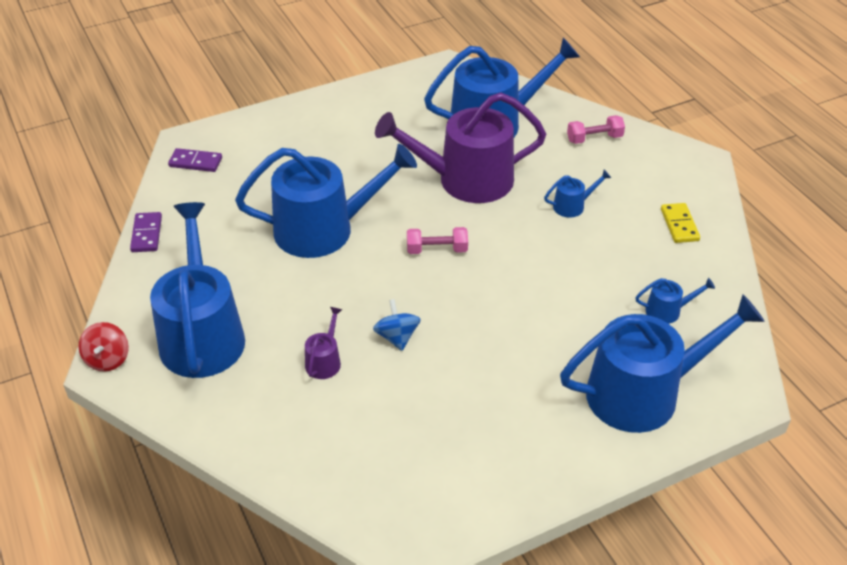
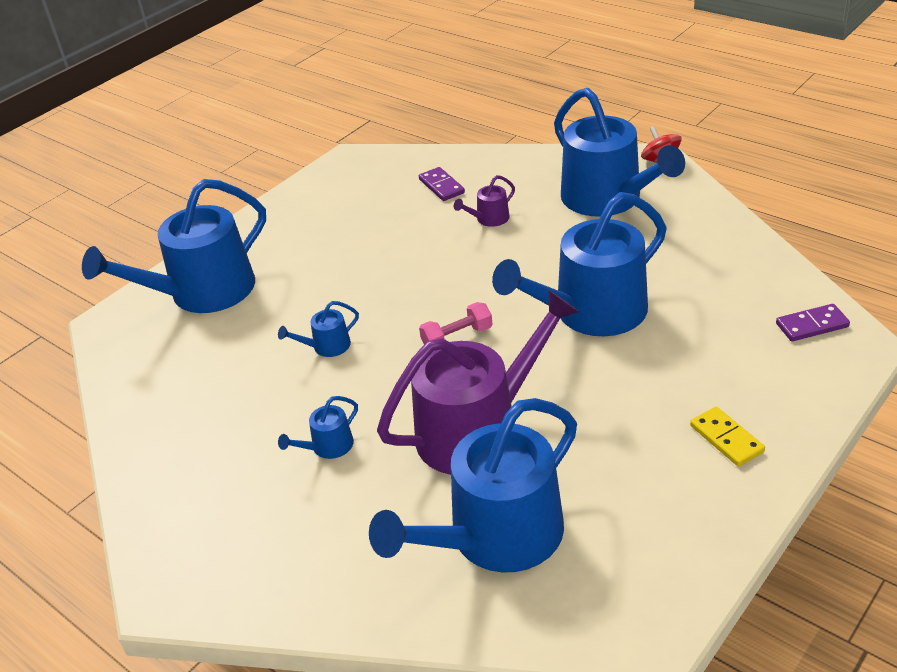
camera: 160 degrees right, 5 degrees down
purple domino [130,212,162,252] -> purple domino moved to [419,167,465,201]
purple watering can [305,307,342,379] -> purple watering can turned 60 degrees clockwise [454,175,515,227]
blue spinning top [373,299,421,351] -> none
pink dumbbell [567,115,625,144] -> none
blue watering can [635,278,715,324] -> blue watering can moved to [278,301,359,357]
yellow domino [661,203,700,243] -> yellow domino moved to [690,407,765,467]

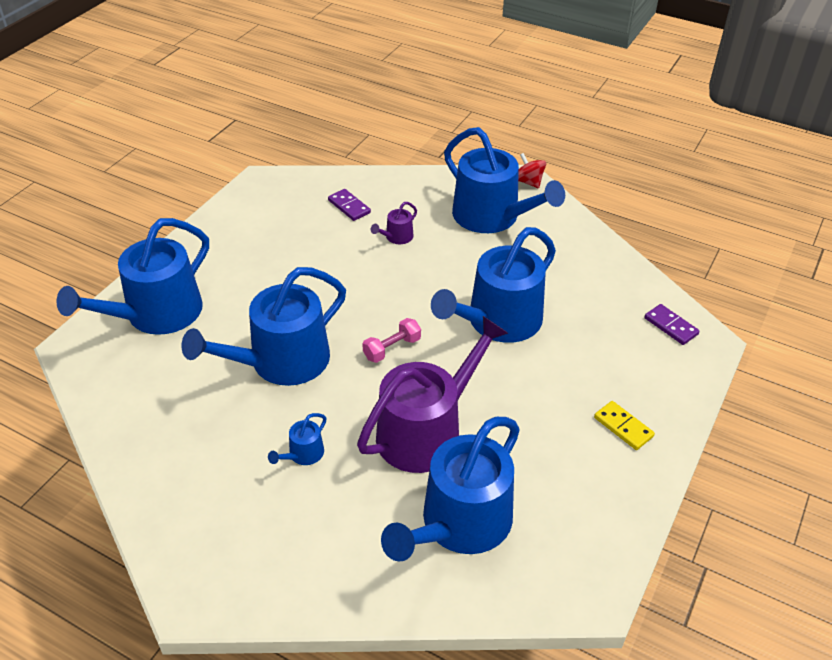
camera: 15 degrees left, 5 degrees up
blue watering can [278,301,359,357] -> blue watering can [181,267,346,386], size x2.45
purple domino [776,304,850,341] -> purple domino turned 75 degrees clockwise [644,304,700,345]

